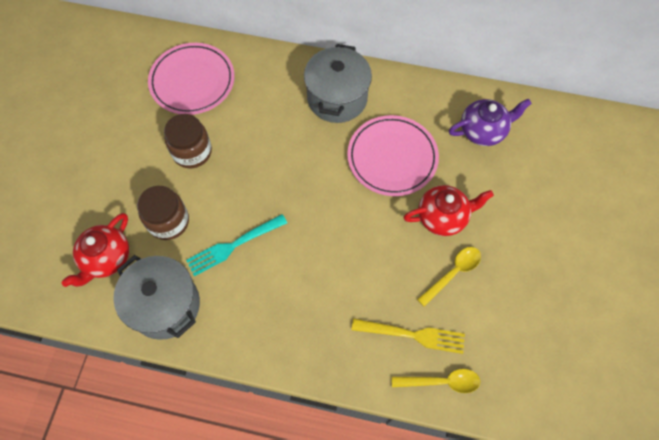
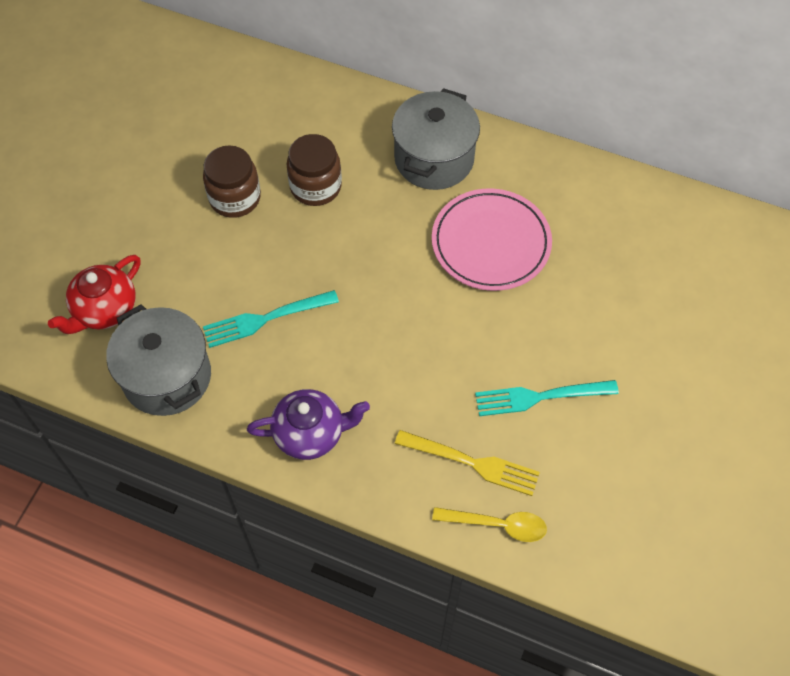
camera: 10 degrees right, 5 degrees down
brown jar [137,186,189,240] -> brown jar moved to [287,134,342,206]
pink plate [148,43,234,115] -> none
red teapot [403,185,494,236] -> none
yellow spoon [417,247,481,306] -> turquoise fork [475,380,619,416]
purple teapot [449,99,532,146] -> purple teapot moved to [247,389,370,460]

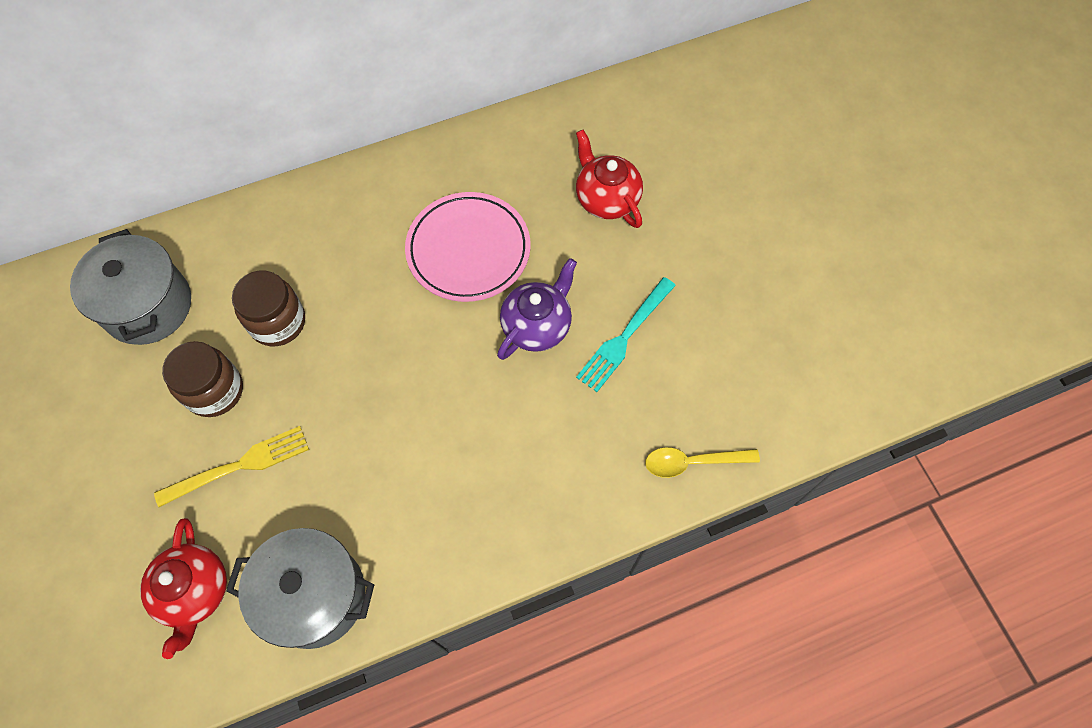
camera: 45 degrees left, 5 degrees up
turquoise fork [203,290,339,348] -> none
purple teapot [247,389,370,460] -> purple teapot moved to [497,258,577,360]
grey pot [392,88,480,190] -> grey pot moved to [70,229,191,345]
yellow fork [395,430,540,496] -> yellow fork moved to [154,426,309,507]
yellow spoon [432,507,547,542] -> yellow spoon turned 150 degrees counterclockwise [645,447,760,478]
none -> red teapot [576,130,643,228]

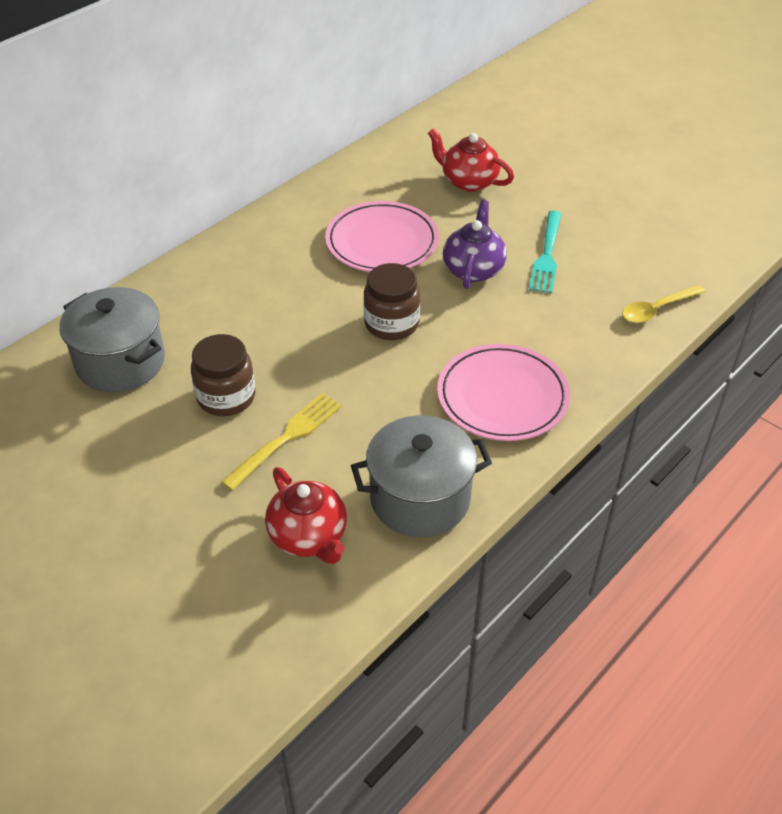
camera: 25 degrees left, 20 degrees down
brown jar [232,271,305,346] -> brown jar moved to [363,263,420,340]
none -> pink plate [437,344,570,441]

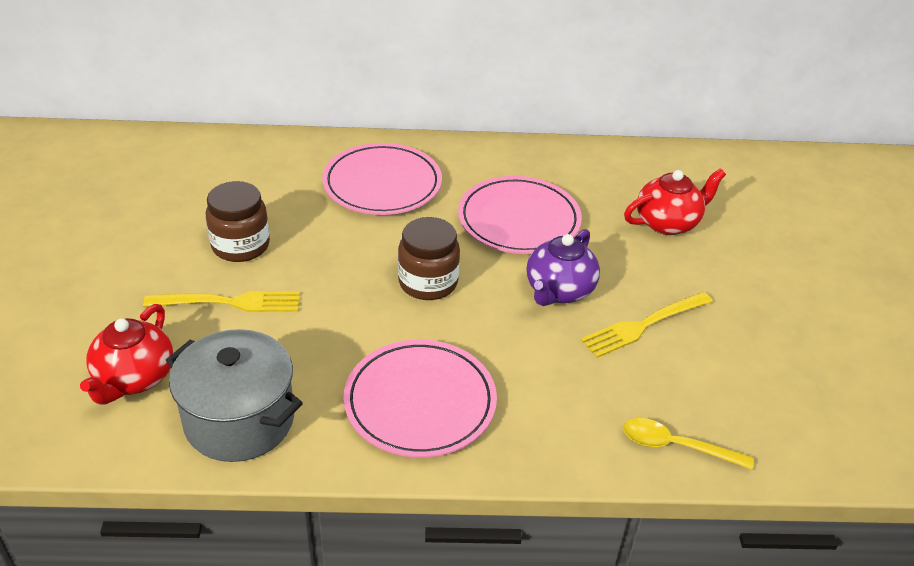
camera: 45 degrees right, 5 degrees down
grey pot [59,287,165,392] -> none
red teapot [428,129,514,192] -> red teapot turned 75 degrees clockwise [624,168,726,235]
purple teapot [443,200,507,289] -> purple teapot turned 150 degrees clockwise [526,229,600,306]
turquoise fork [529,211,562,293] -> yellow fork [581,292,713,358]
none -> pink plate [322,143,442,215]

